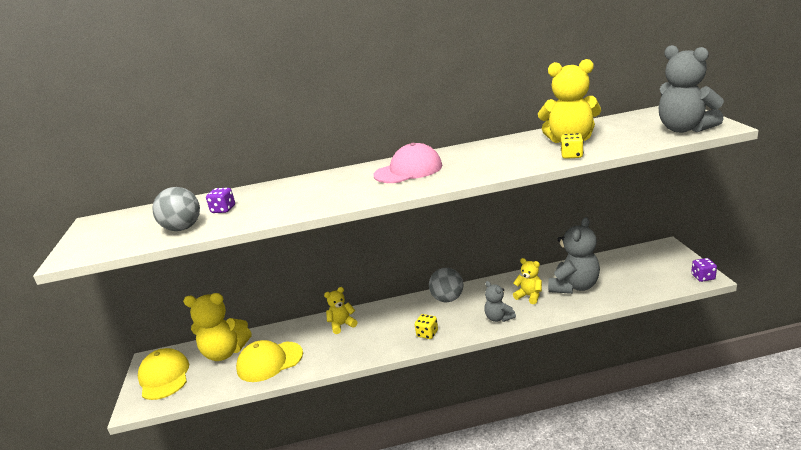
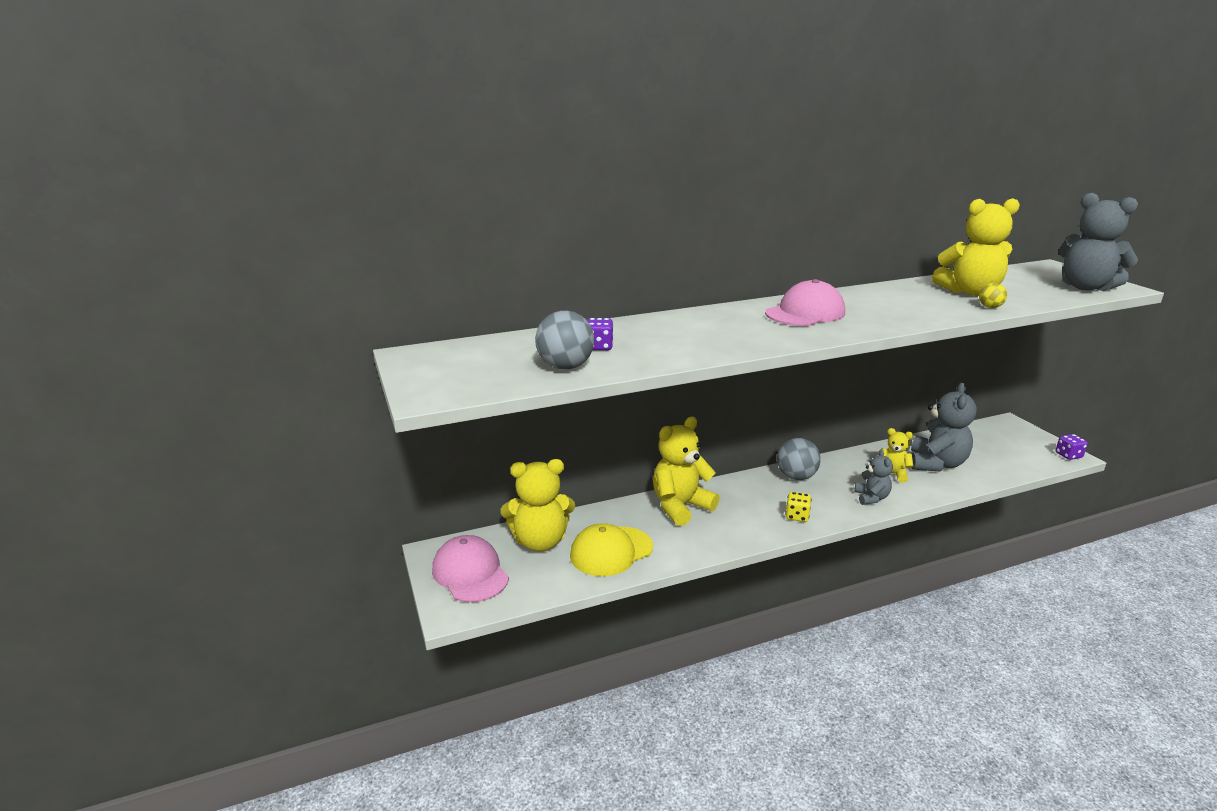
camera: 15 degrees left, 0 degrees up
yellow cap [138,348,189,400] -> pink cap [432,535,509,602]
yellow teddy bear [324,287,357,334] -> yellow teddy bear [653,416,720,526], size x1.80
grey teddy bear [484,281,516,322] -> grey teddy bear turned 135 degrees counterclockwise [854,449,893,505]
yellow dice [561,133,584,159] -> yellow ball [979,283,1007,308]

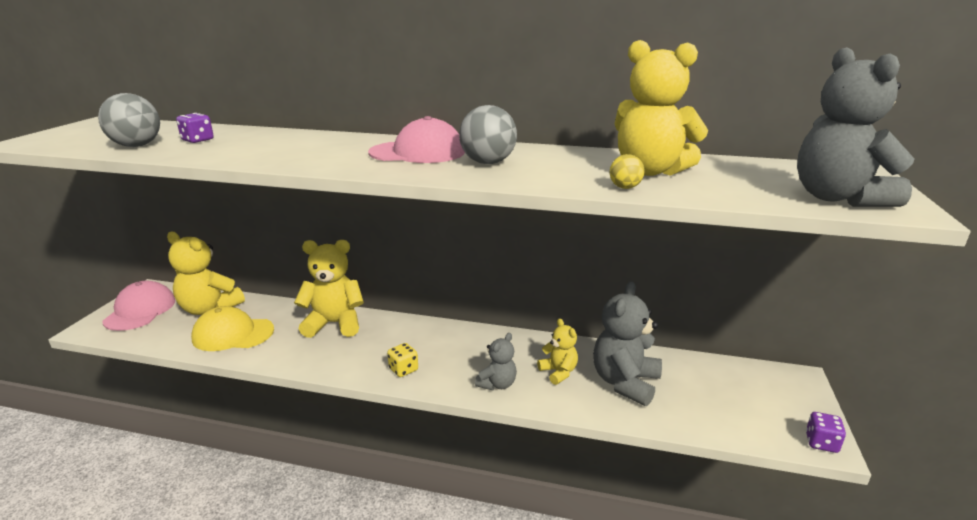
camera: 35 degrees right, 0 degrees up
grey ball [777,438,821,480] -> grey ball moved to [459,105,517,164]
grey teddy bear [911,382,977,471] -> grey teddy bear turned 150 degrees clockwise [593,281,662,406]

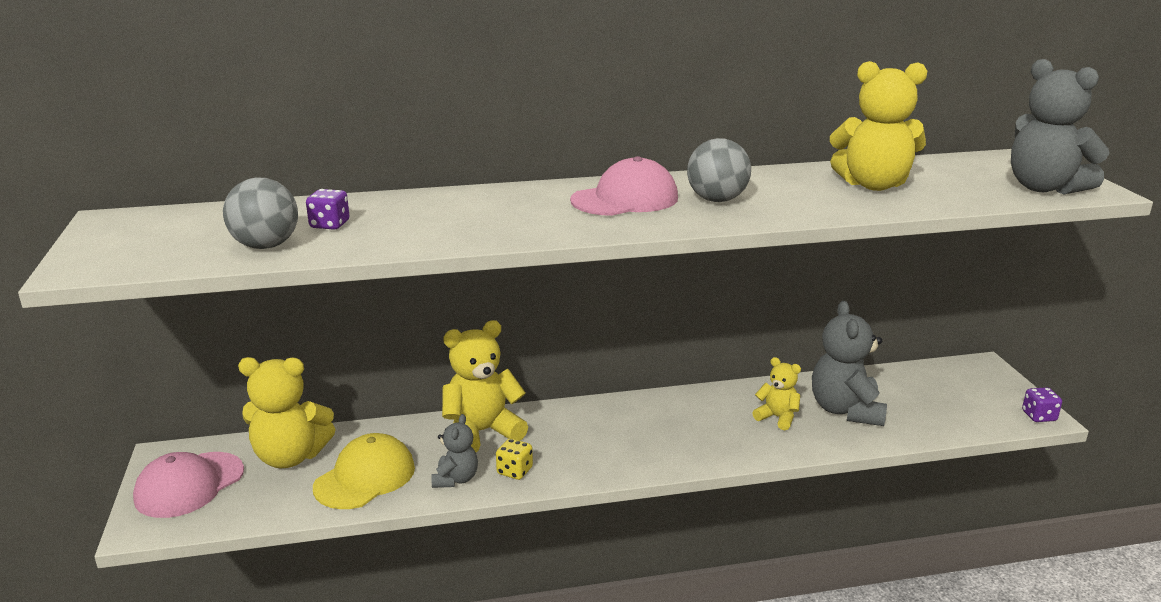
camera: 25 degrees left, 0 degrees up
pink cap [102,280,176,331] -> pink cap turned 120 degrees counterclockwise [133,452,244,518]
yellow cap [191,306,274,351] -> yellow cap turned 150 degrees clockwise [313,433,415,509]
yellow dice [387,343,418,377] -> yellow dice moved to [496,439,533,480]
grey teddy bear [475,333,517,390] -> grey teddy bear moved to [431,414,478,488]
yellow ball [609,154,645,189] -> none

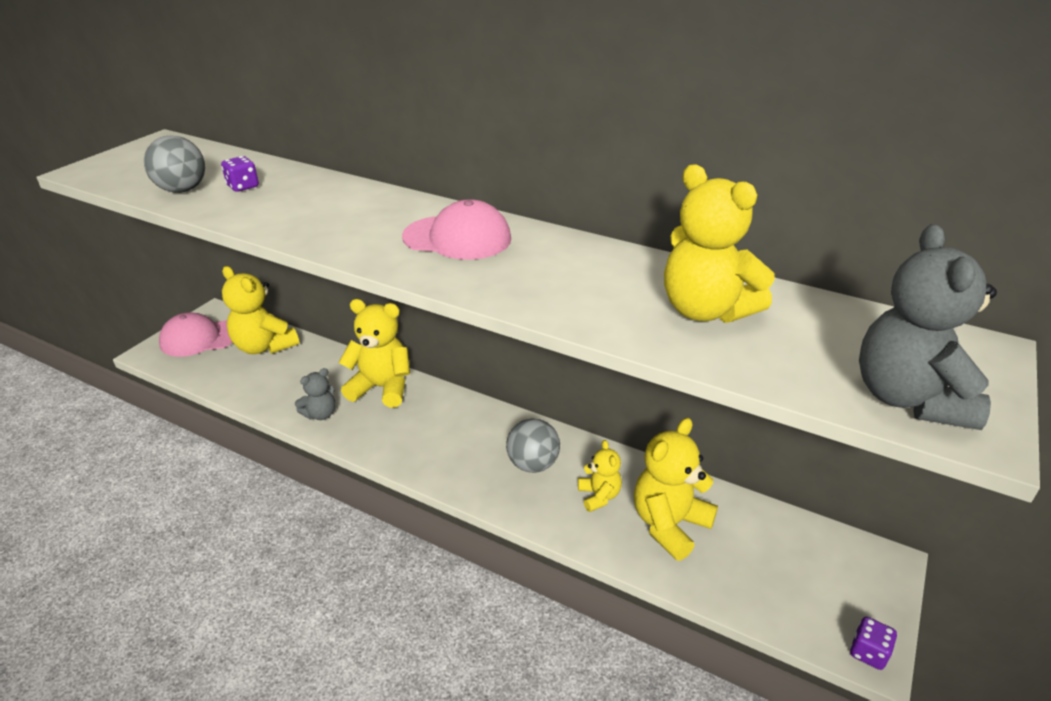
camera: 40 degrees right, 10 degrees up
yellow cap [313,433,415,509] -> none
yellow dice [496,439,533,480] -> none
grey ball [687,138,751,202] -> grey ball moved to [506,418,560,473]
grey teddy bear [812,301,887,426] -> yellow teddy bear [634,418,718,561]

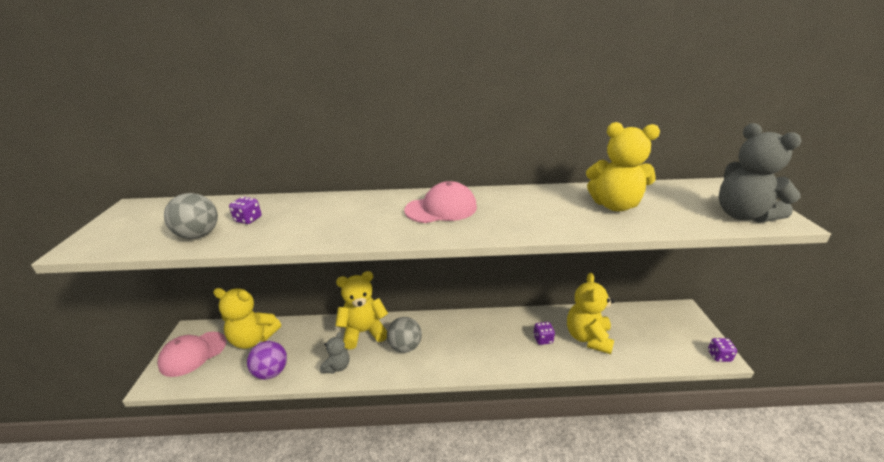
camera: 30 degrees left, 5 degrees down
grey ball [506,418,560,473] -> grey ball moved to [387,317,422,353]
yellow teddy bear [578,440,622,512] -> purple dice [533,322,555,345]
none -> purple ball [247,341,287,380]

